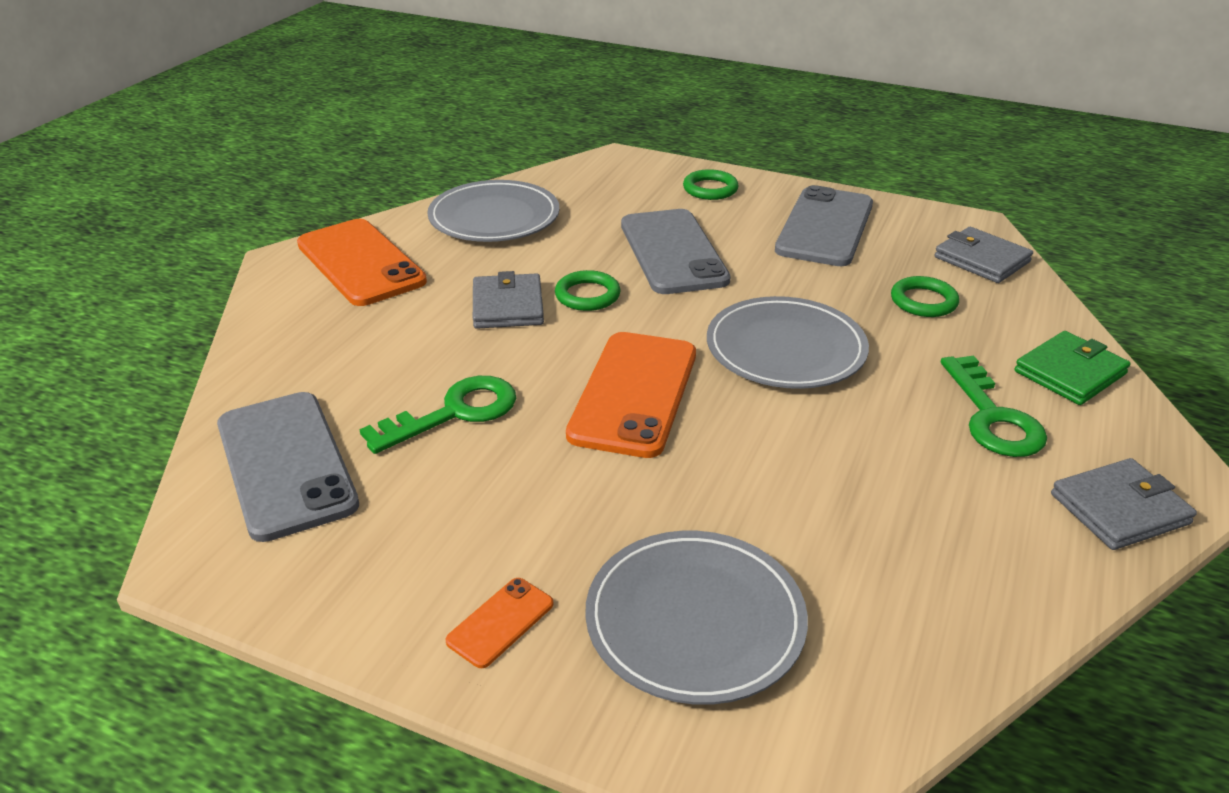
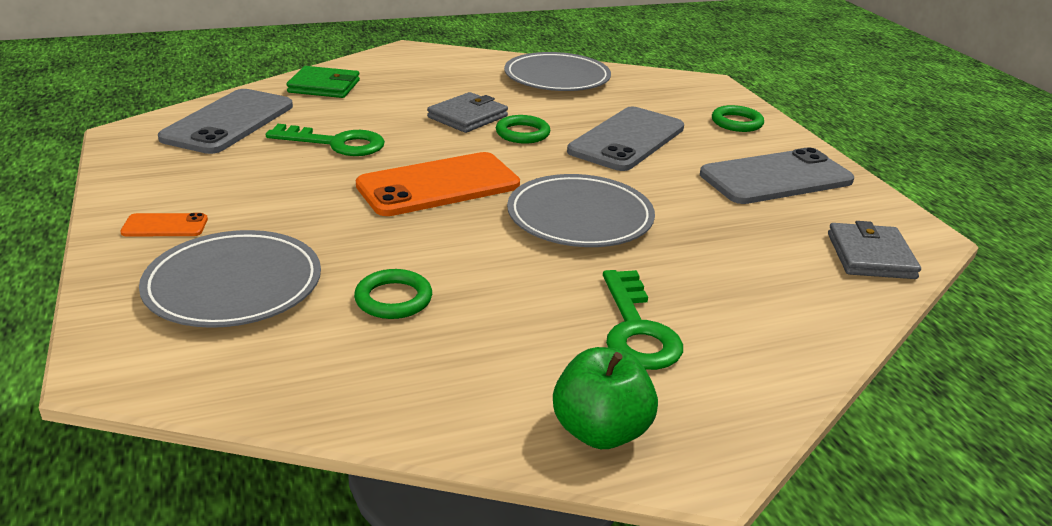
camera: 45 degrees right, 5 degrees down
orange phone [297,219,427,306] -> none
green ring [891,276,959,317] -> green ring moved to [354,269,432,319]
green key [941,356,1047,457] -> green key turned 45 degrees counterclockwise [603,270,683,370]
green wallet [1014,331,1130,405] -> green wallet moved to [286,66,360,98]
grey wallet [1051,458,1197,550] -> green apple [553,347,658,449]

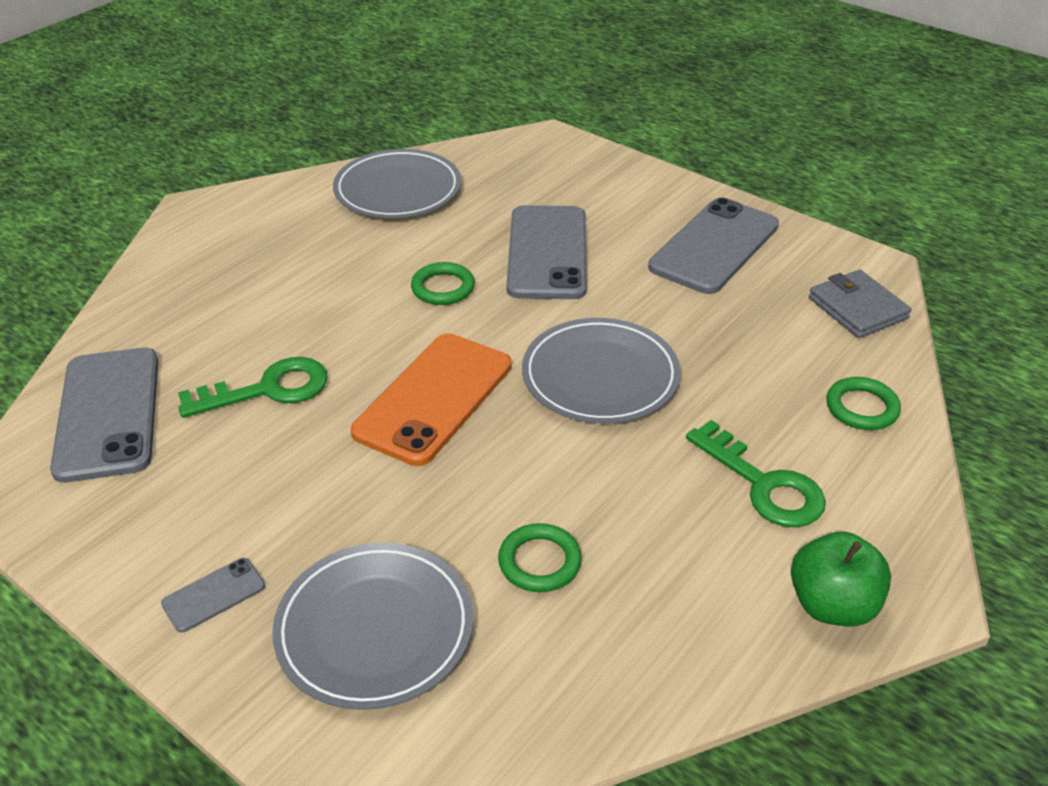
camera: 30 degrees left, 10 degrees up
orange phone [120,213,208,236] -> grey phone [161,558,265,632]
green wallet [286,66,360,98] -> none
grey wallet [427,92,508,133] -> none
green ring [712,105,764,132] -> green ring moved to [826,377,901,430]

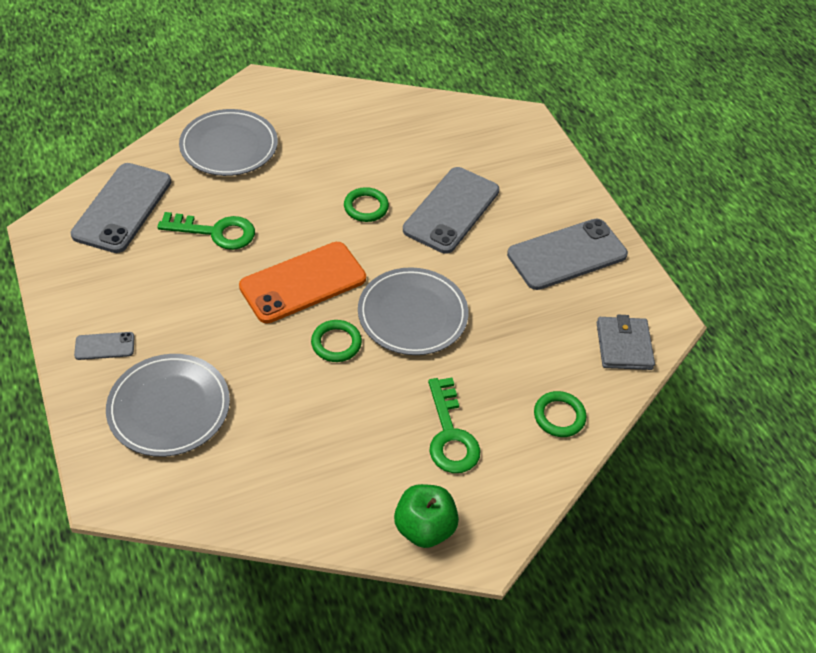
camera: 25 degrees right, 10 degrees up
grey plate [333,149,461,218] -> grey plate moved to [179,109,278,176]
green ring [498,523,582,592] -> green ring moved to [311,320,362,362]

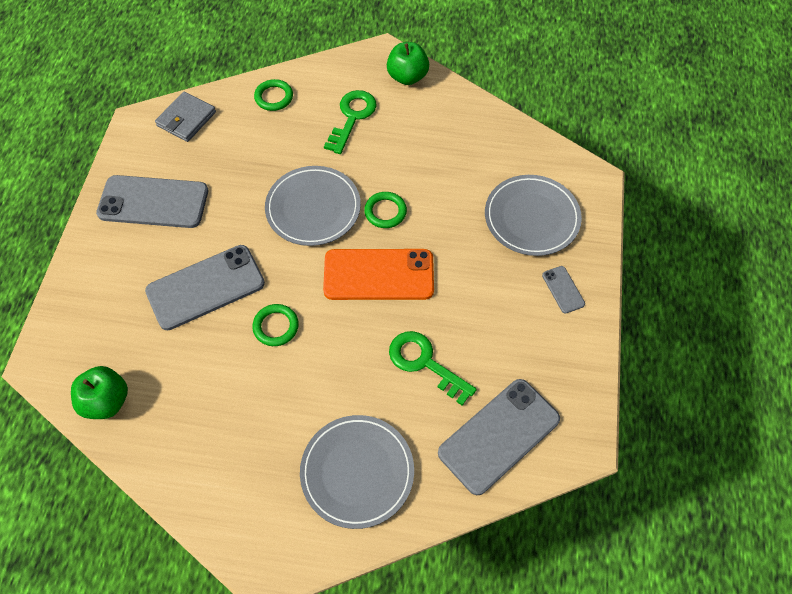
camera: 145 degrees left, 10 degrees up
grey phone [74,332,135,360] -> grey phone turned 45 degrees clockwise [542,266,585,314]
none -> green apple [71,366,128,419]

